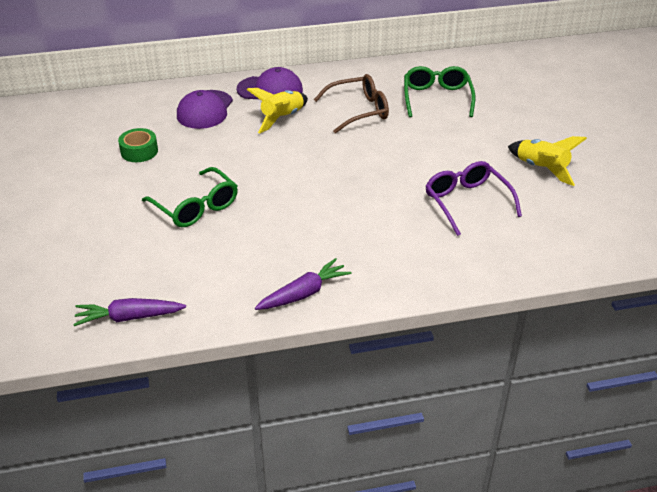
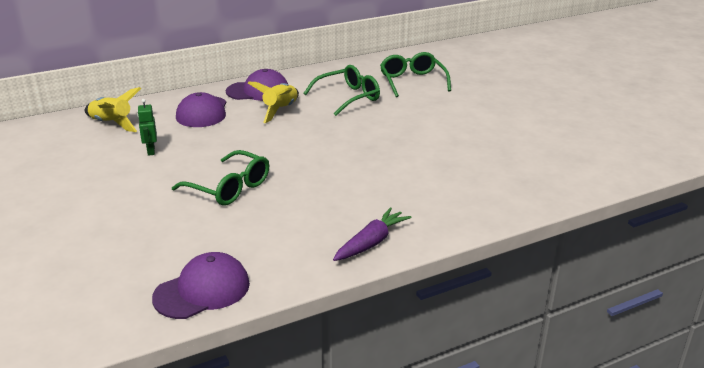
camera: 15 degrees left, 10 degrees down
purple carrot [73,298,186,326] -> purple cap [152,252,250,319]
green tape [118,128,158,162] -> green robot [137,99,157,156]
brown glasses [314,74,389,134] -> green glasses [303,65,380,116]
purple glasses [426,161,522,236] -> none
yellow rocket [508,136,587,186] -> yellow rocket moved to [85,87,141,132]

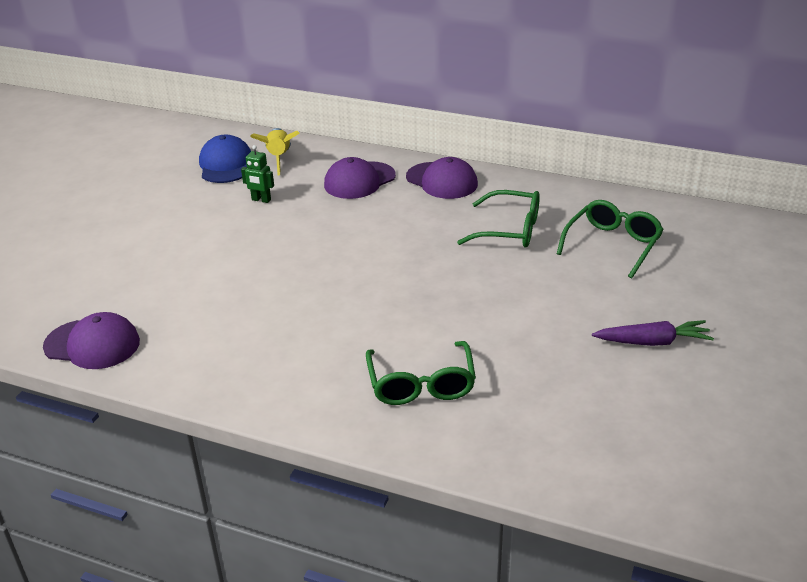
camera: 50 degrees right, 5 degrees up
green robot [137,99,157,156] -> green robot turned 105 degrees counterclockwise [241,145,274,203]
green glasses [172,150,269,206] -> green glasses moved to [366,341,476,405]
yellow rocket [248,82,299,123] -> none
purple carrot [333,207,412,261] -> purple carrot moved to [592,320,714,346]
none -> blue cap [199,135,251,183]

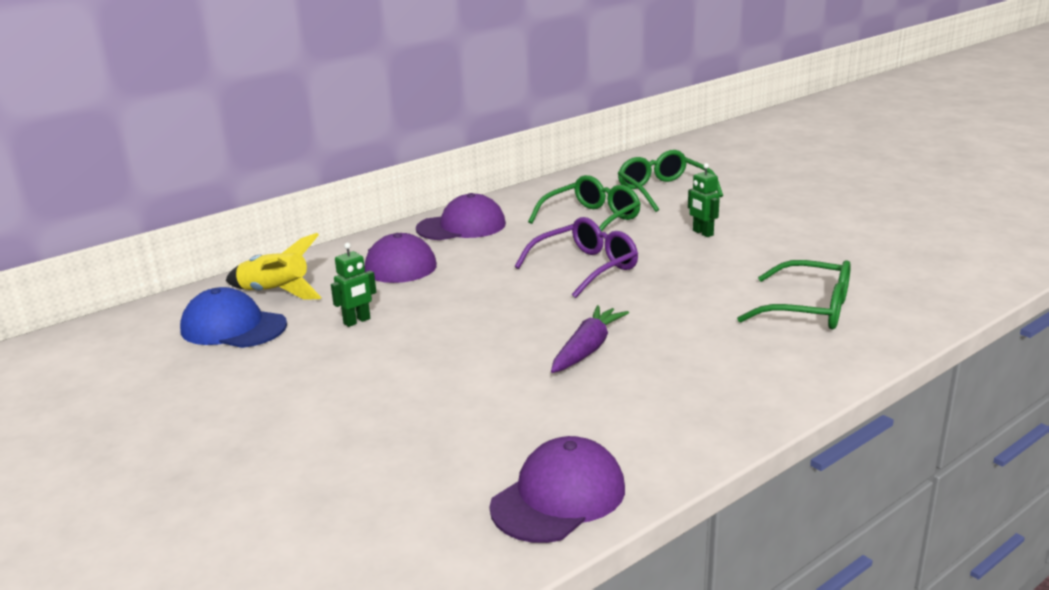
camera: 60 degrees left, 10 degrees down
purple carrot [592,320,714,346] -> purple carrot moved to [551,305,629,373]
none -> purple glasses [515,217,638,298]
none -> green robot [688,163,720,237]

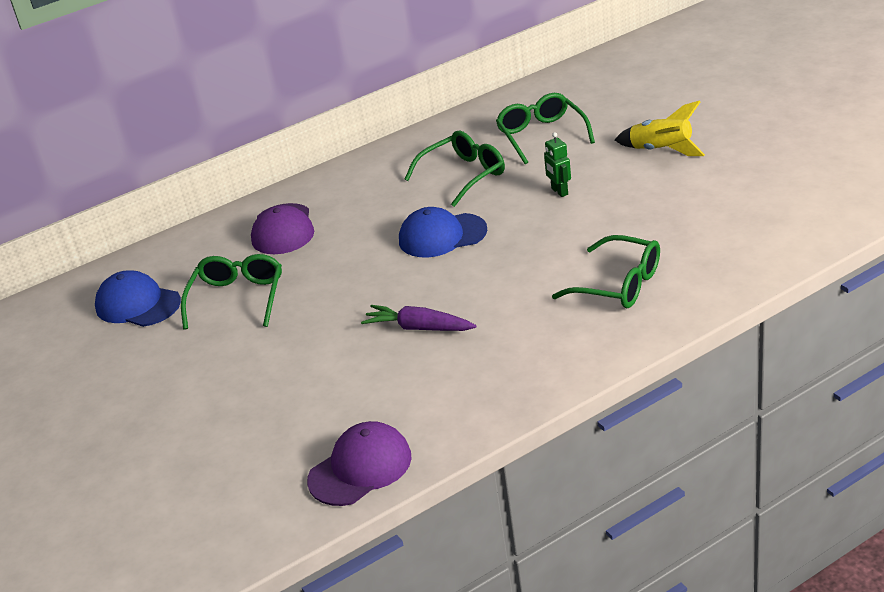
camera: 10 degrees right, 10 degrees up
yellow rocket [226,233,322,300] -> yellow rocket moved to [615,101,705,156]
green robot [331,243,376,327] -> green glasses [181,254,282,329]
purple cap [416,193,506,240] -> none
purple glasses [515,217,638,298] -> blue cap [399,207,487,257]
purple carrot [551,305,629,373] -> purple carrot turned 105 degrees counterclockwise [361,305,476,331]

